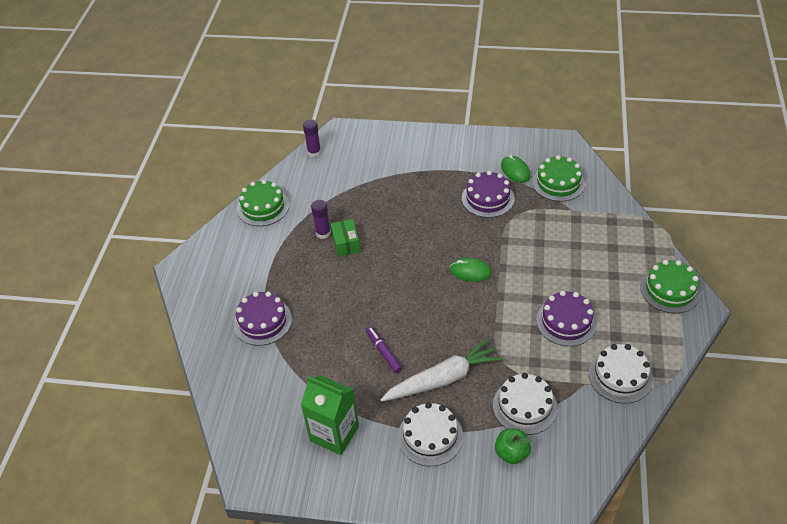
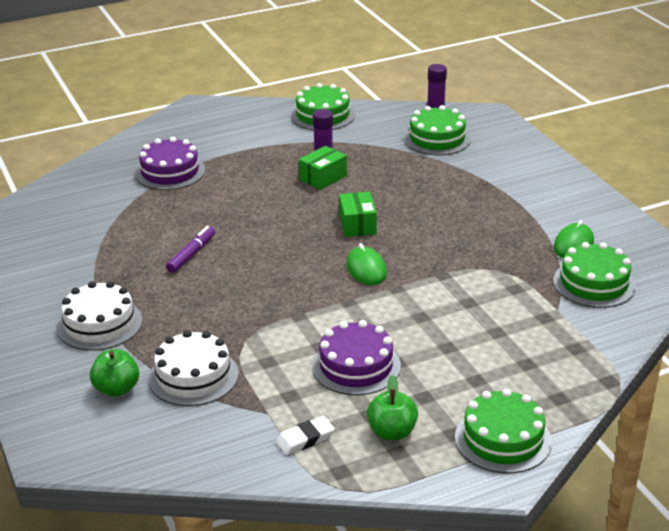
camera: 55 degrees right, 15 degrees down
green carton [301,375,359,455] -> none
white carrot [380,338,503,402] -> none
purple cake [462,171,515,218] -> none
white cake [589,344,653,404] -> white eraser [276,416,335,455]
none -> green box [339,192,377,237]
none -> green apple [367,375,418,440]
none -> green cake [404,105,471,155]

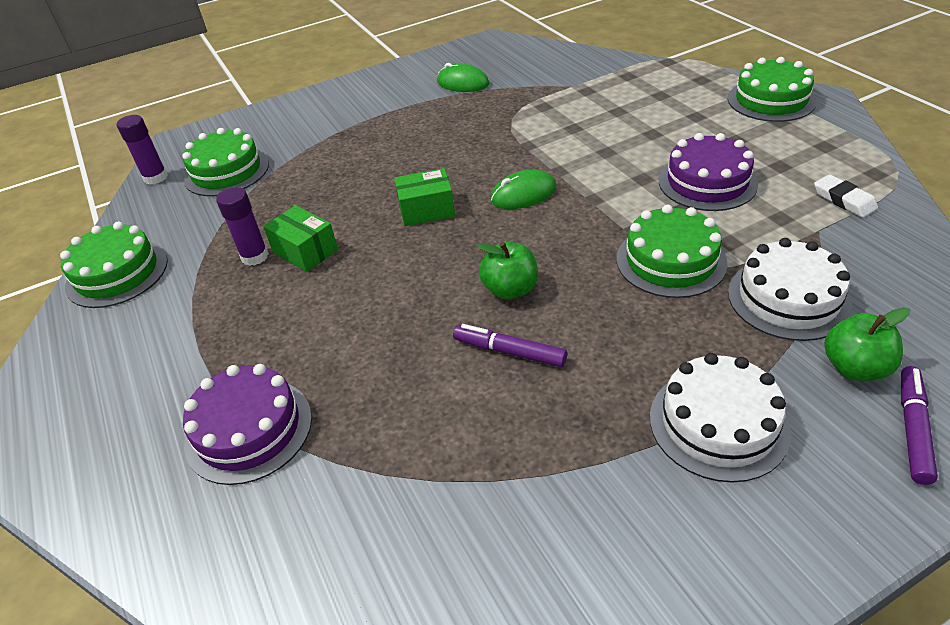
camera: 90 degrees left, 10 degrees up
green apple [367,375,418,440] -> green apple moved to [477,242,538,299]
green cake [553,242,636,308] -> green cake moved to [616,205,728,298]
none -> purple marker [901,366,938,485]

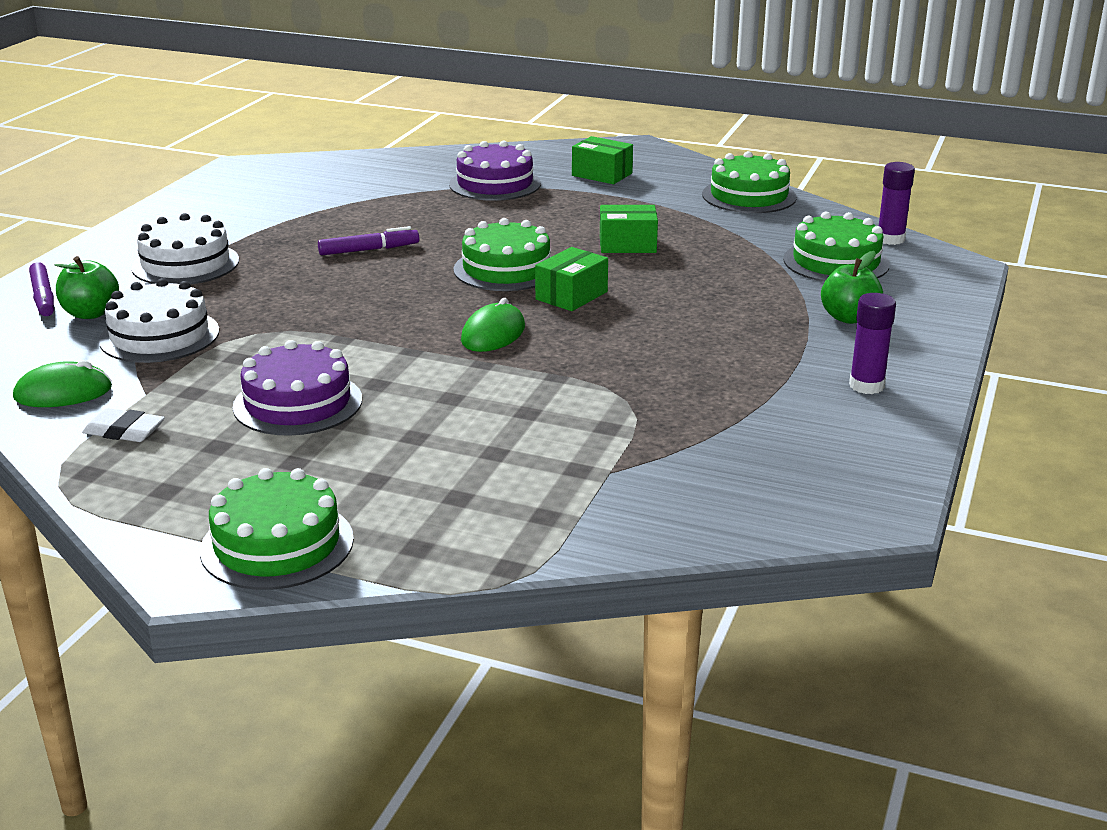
camera: 135 degrees right, 15 degrees down
purple glue stick [216,187,269,266] -> purple glue stick moved to [849,293,896,394]
green mouse [437,63,489,92] -> green mouse moved to [13,360,112,407]
green apple [477,242,538,299] -> green apple moved to [821,251,883,324]
green cake [616,205,728,298] -> green cake moved to [453,218,551,291]
none -> green box [572,136,633,184]

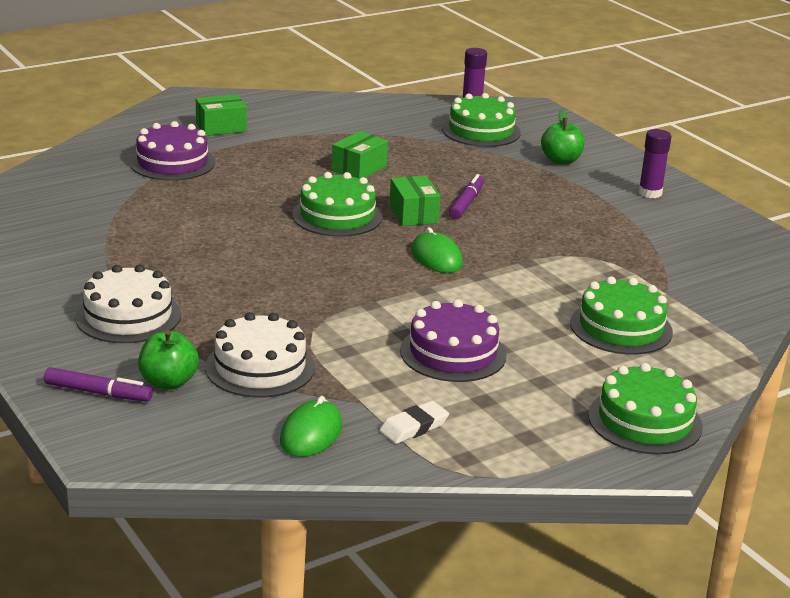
camera: 55 degrees left, 0 degrees up
purple marker [318,226,419,255] -> purple marker moved to [449,174,484,219]
green cake [702,151,797,213] -> green cake moved to [570,276,673,355]

